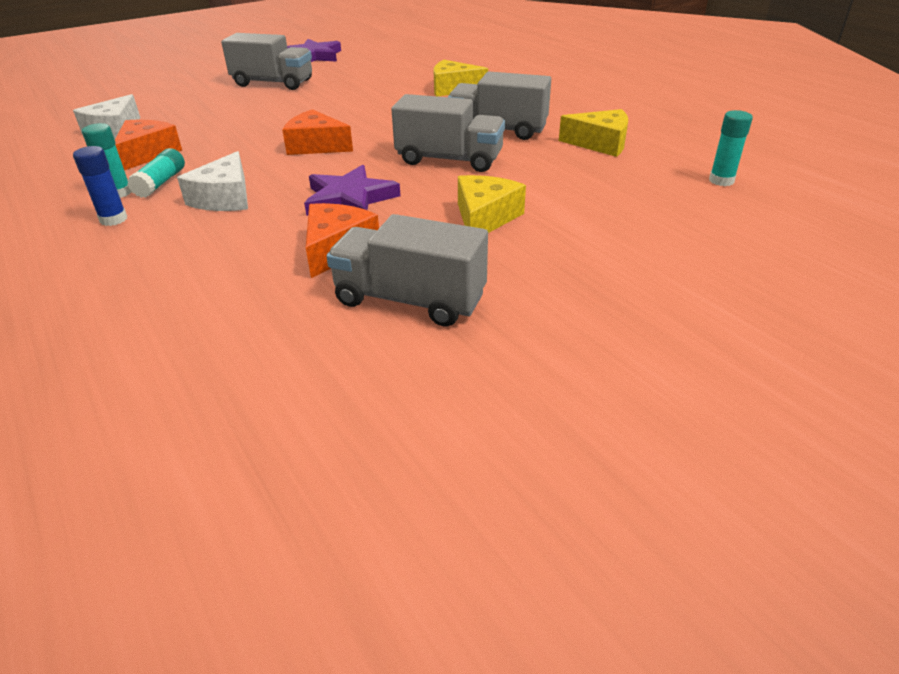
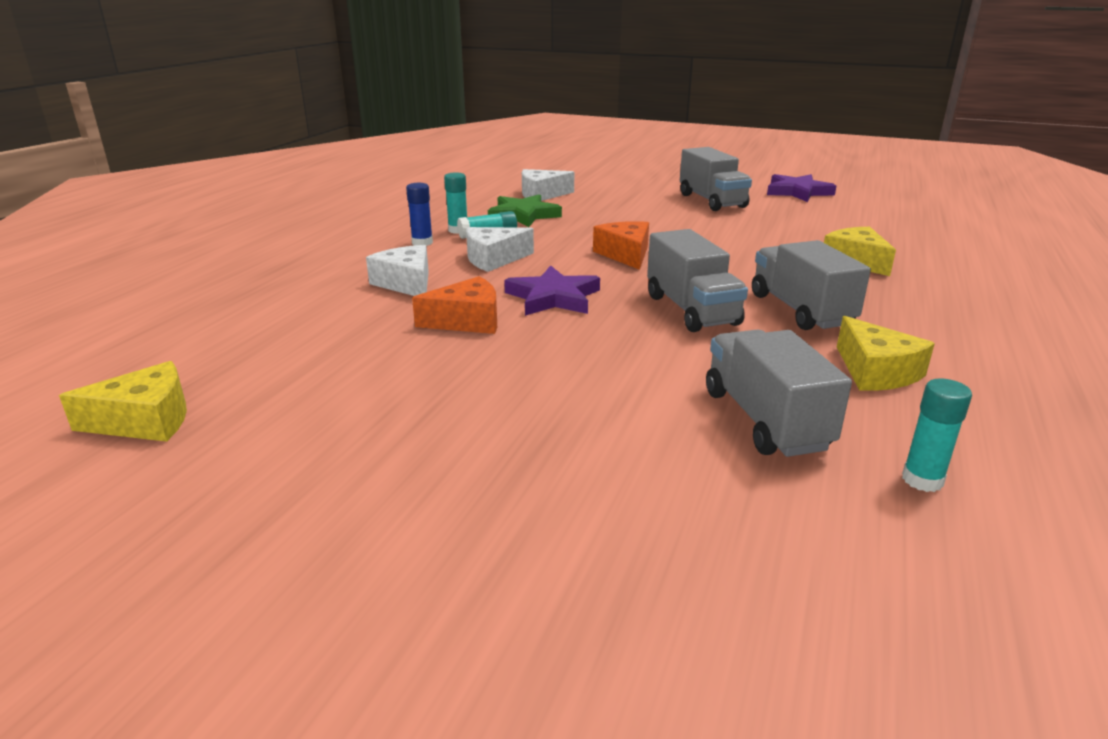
camera: 55 degrees right, 10 degrees down
orange cheese [115,120,182,170] -> green star [488,194,562,227]
grey truck [326,214,488,327] -> grey truck moved to [706,329,852,457]
yellow cheese [458,175,526,233] -> yellow cheese moved to [59,361,187,442]
none -> white cheese [366,245,429,296]

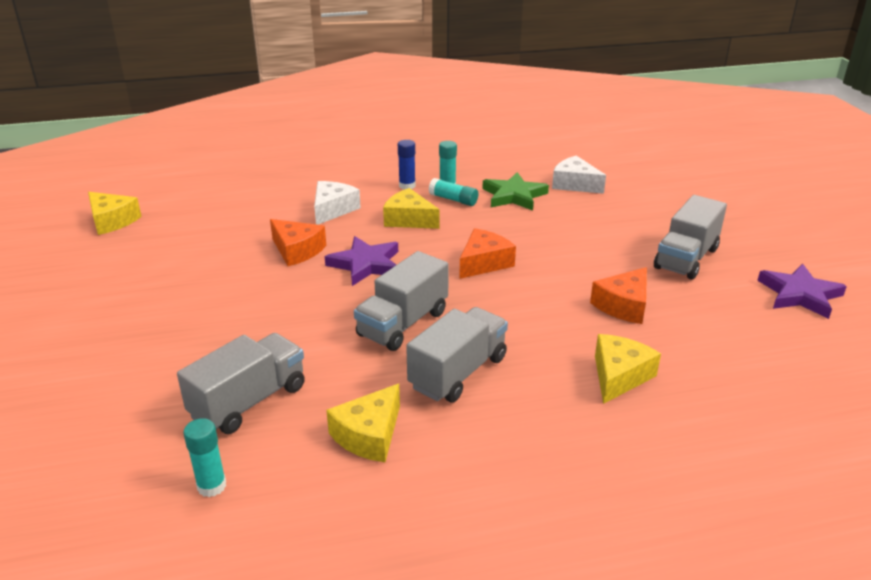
camera: 55 degrees right, 5 degrees up
white cheese [466,227,534,272] -> yellow cheese [383,188,440,229]
none -> orange cheese [590,267,647,324]

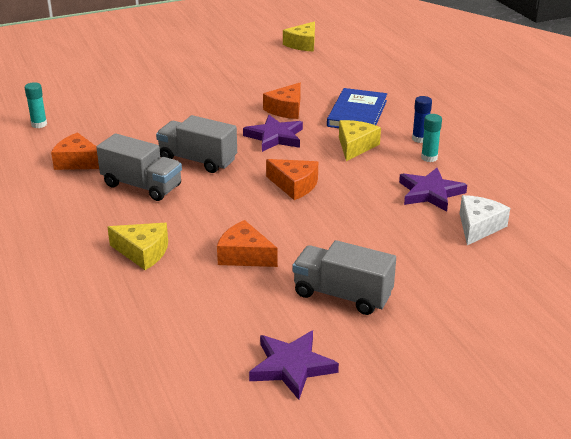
camera: 80 degrees right, 0 degrees up
grey truck [177,333,305,434] -> none
white cheese [314,181,361,225] -> blue book [327,88,387,128]
yellow cheese [326,384,400,462] -> orange cheese [51,132,99,170]
turquoise glue stick [429,178,478,206] -> none
green star [482,172,549,211] -> purple star [399,168,467,212]

